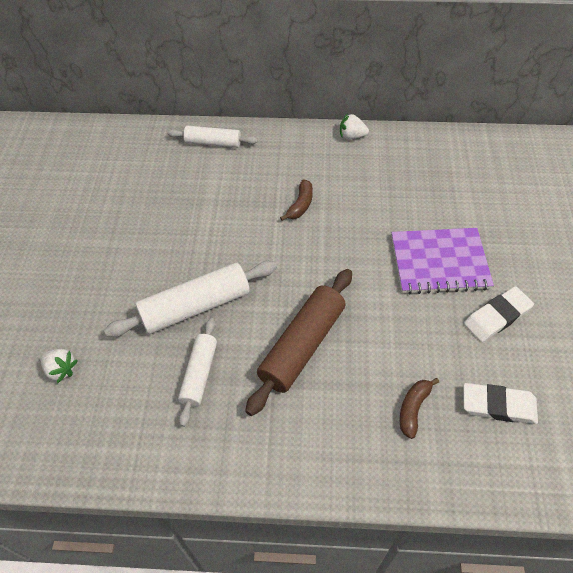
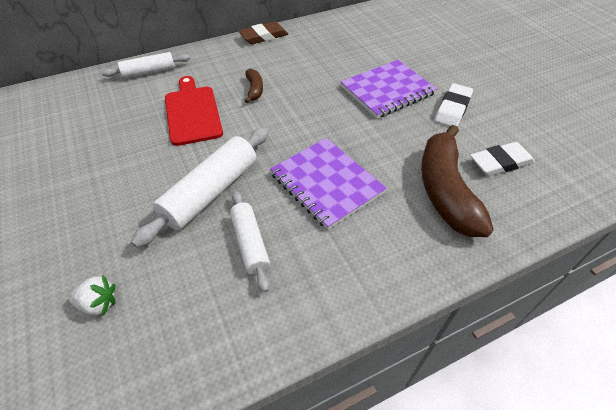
camera: 30 degrees left, 5 degrees down
brown rolling pin [245,269,352,416] -> purple notebook [270,138,387,230]
white strawberry [340,113,369,140] -> brown eraser [238,21,288,44]
brown banana [400,378,439,439] -> brown banana [421,125,494,237], size x2.21
none -> red cutting board [165,76,223,146]

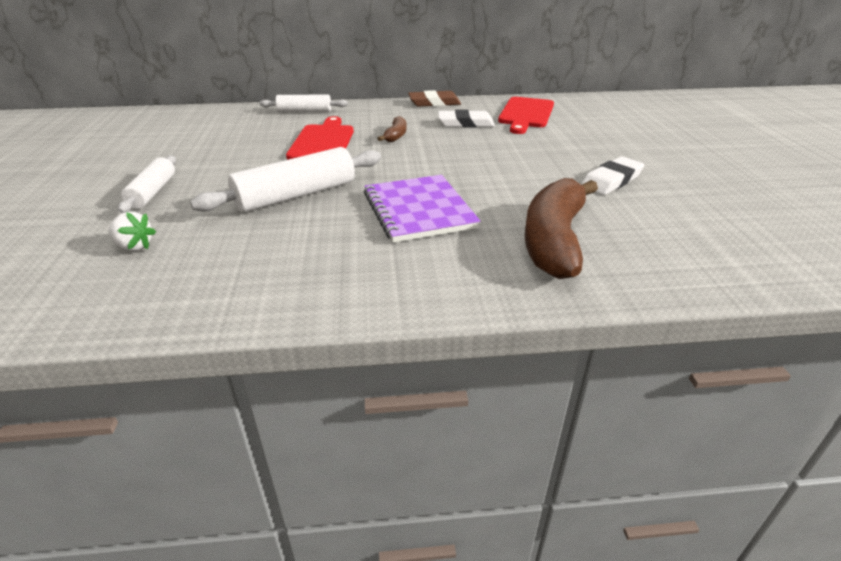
camera: 20 degrees right, 15 degrees down
white rolling pin [230,191,270,293] -> white rolling pin moved to [118,155,176,213]
purple notebook [340,60,437,118] -> none
white eraser [470,142,535,176] -> white eraser moved to [438,110,495,128]
none -> red cutting board [498,97,554,134]

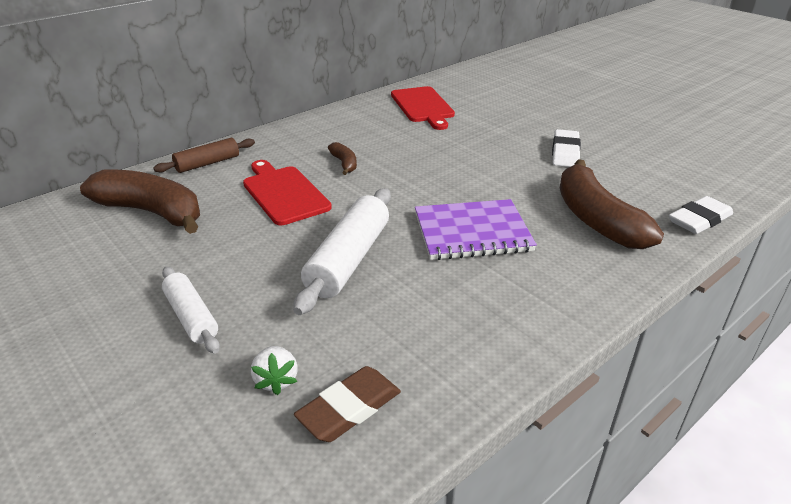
camera: 35 degrees left, 0 degrees up
white strawberry [108,212,156,251] -> white strawberry turned 90 degrees clockwise [251,346,298,395]
white rolling pin [259,95,348,112] -> brown rolling pin [153,138,255,173]
purple notebook [364,175,481,243] -> purple notebook turned 45 degrees counterclockwise [415,199,537,260]
brown eraser [408,90,461,106] -> brown eraser moved to [294,366,401,442]
white eraser [438,110,495,128] -> white eraser moved to [669,196,733,234]
none -> brown banana [80,170,200,234]

